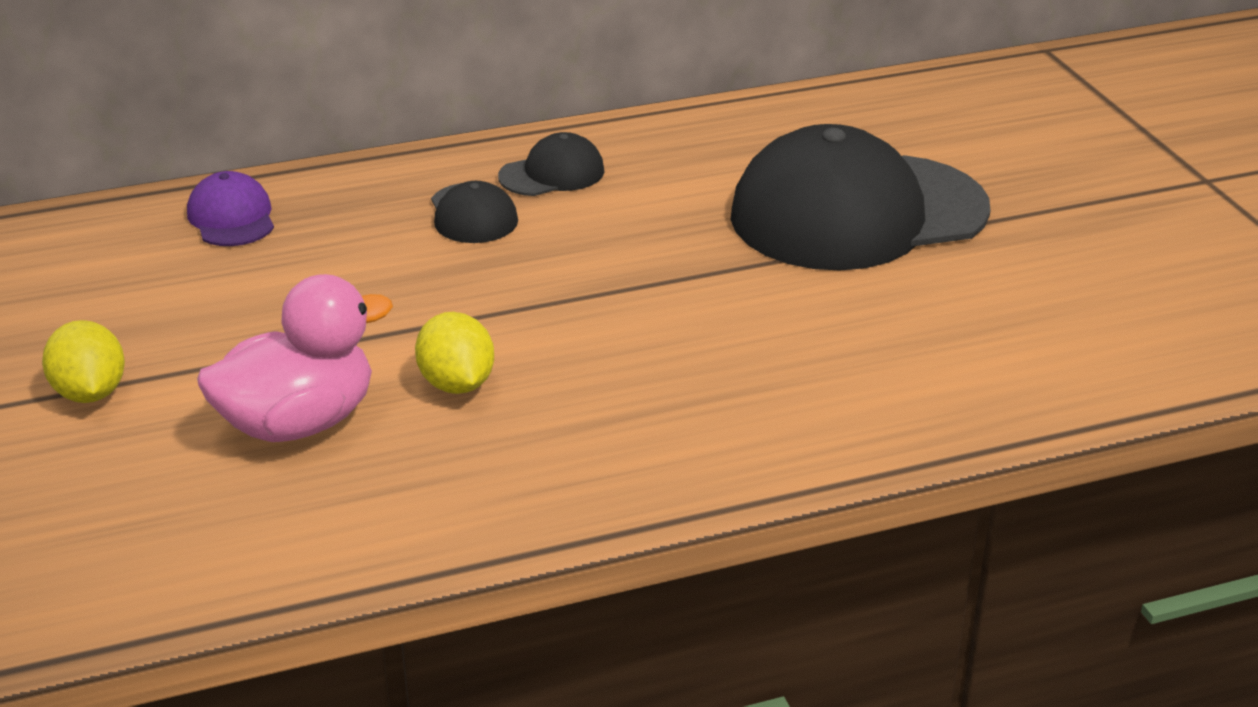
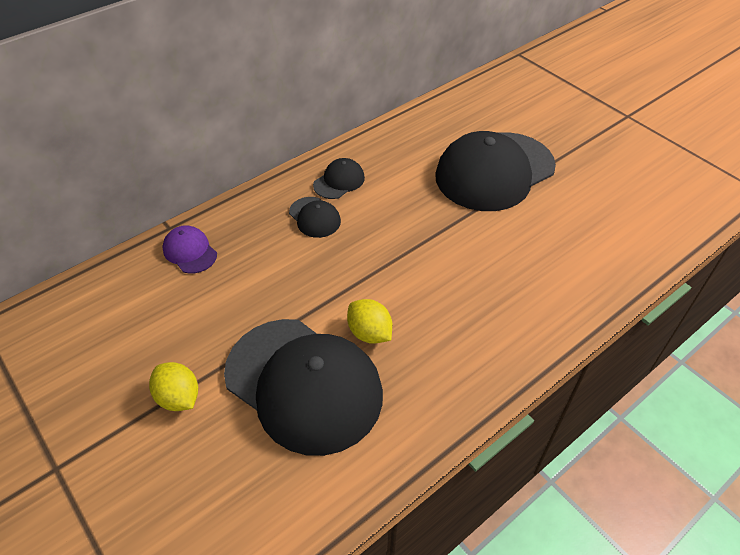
camera: 20 degrees left, 15 degrees up
pink duck [197,274,393,442] -> black cap [224,319,383,456]

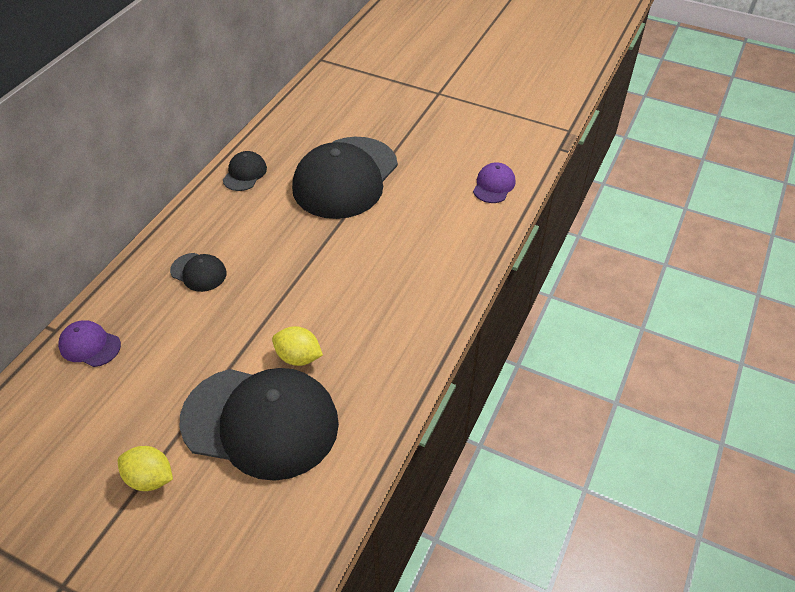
camera: 25 degrees left, 0 degrees up
black cap [313,158,365,199] -> black cap moved to [223,151,267,191]
none -> purple cap [473,163,516,203]

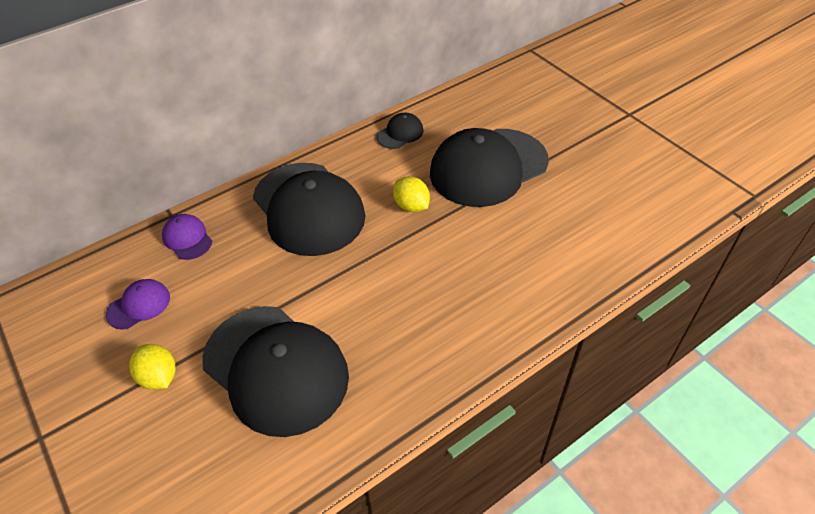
camera: 30 degrees right, 0 degrees up
black cap [170,253,227,292] -> black cap [253,163,365,256], size x2.33
yellow lemon [272,326,323,366] -> yellow lemon moved to [393,176,430,212]
purple cap [473,163,516,203] -> purple cap moved to [106,279,170,330]

